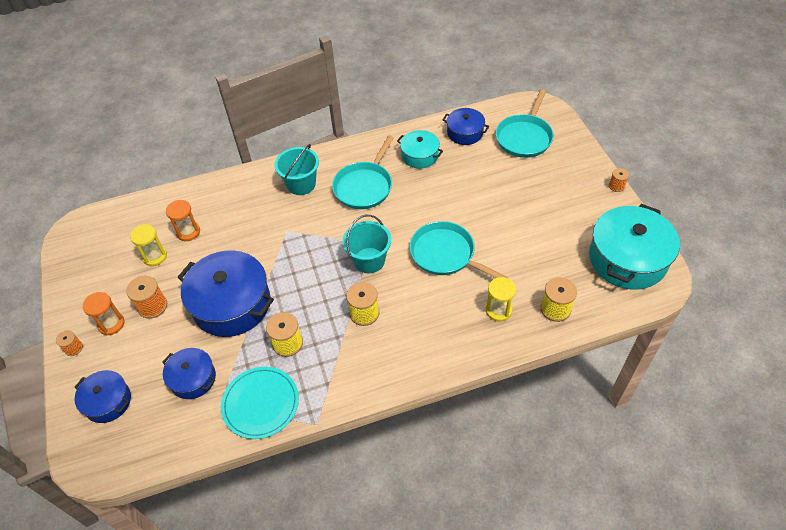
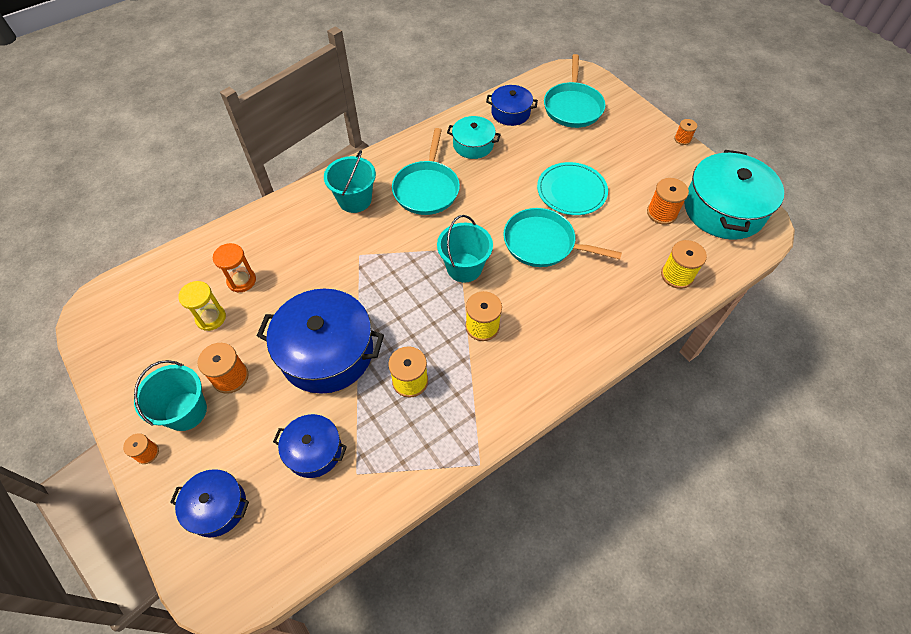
camera: 20 degrees left, 5 degrees up
orange hourglass [83,292,124,335] -> turquoise bucket [134,360,207,431]
turquoise plate [221,367,299,439] -> turquoise plate moved to [537,162,608,215]
yellow hourglass [486,277,516,321] -> none
none -> orange spool [647,178,689,225]

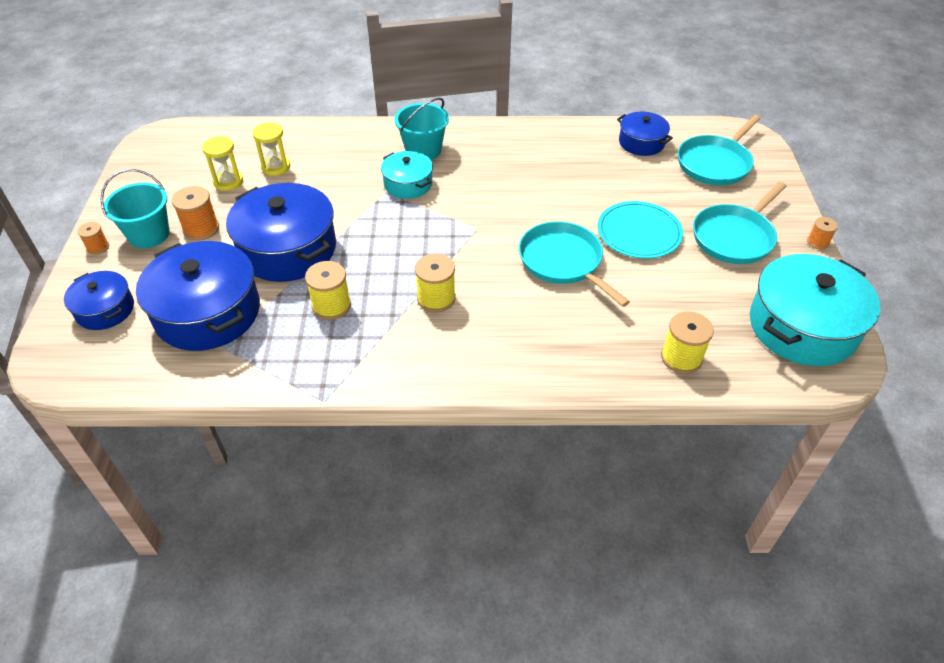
camera: 35 degrees right, 10 degrees down
orange hourglass [213,243,256,292] -> yellow hourglass [252,122,290,176]
blue pot [273,414,347,478] -> blue pot [136,241,260,351], size x1.83
turquoise pan [392,128,460,215] -> turquoise pan moved to [693,182,786,264]
turquoise bucket [437,215,493,283] -> none
turquoise pot [447,116,501,159] -> turquoise pot moved to [381,151,433,199]
orange spool [647,178,689,225] -> none

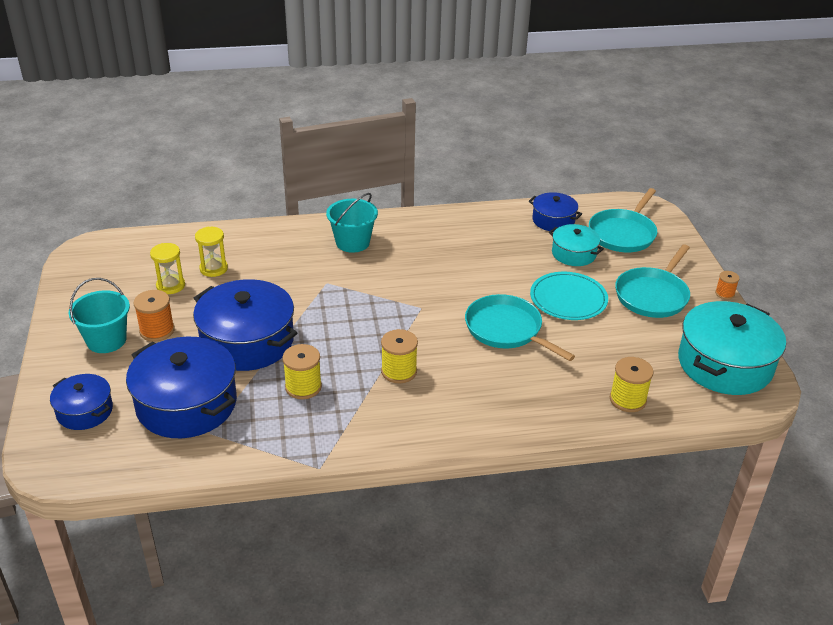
camera: 10 degrees left, 10 degrees down
orange spool [77,222,109,255] -> none
turquoise pot [381,151,433,199] -> turquoise pot moved to [549,224,604,266]

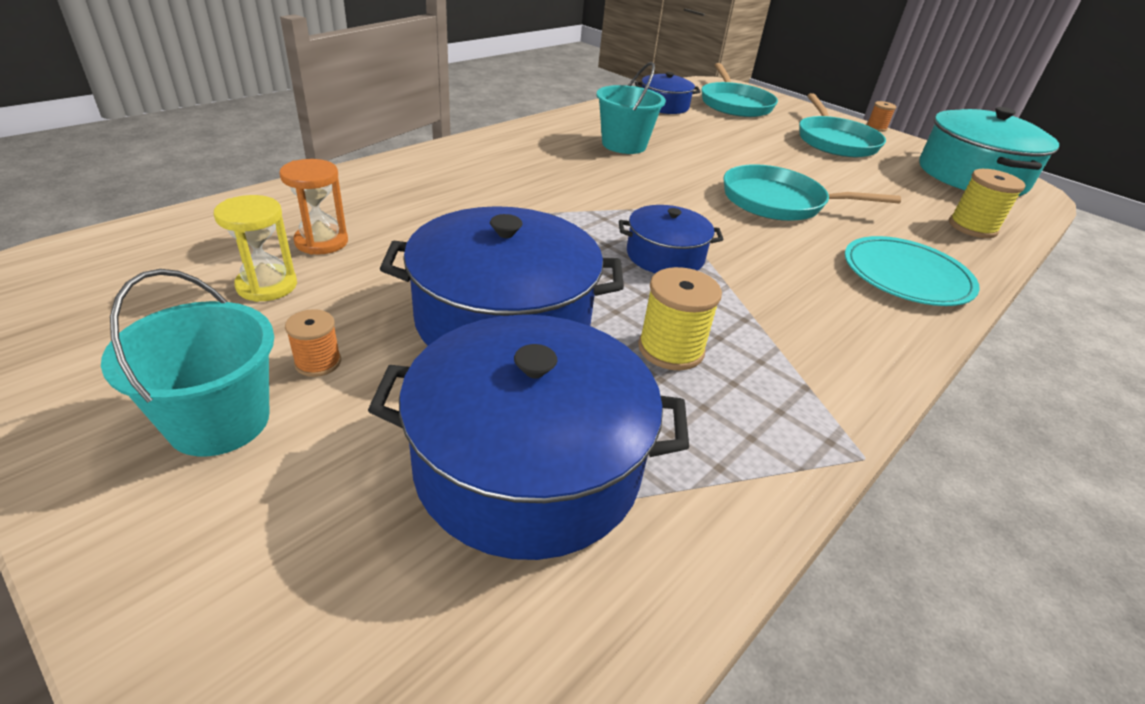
camera: 40 degrees left, 0 degrees up
blue pot [50,374,113,430] -> blue pot moved to [619,205,724,273]
orange spool [133,290,175,342] -> orange spool [285,309,341,377], size x0.60
yellow hourglass [195,227,228,277] -> orange hourglass [279,159,348,255]
turquoise bucket [326,193,378,253] -> turquoise bucket moved to [596,62,666,154]
yellow spool [381,329,418,383] -> none
turquoise plate [530,272,608,320] -> turquoise plate moved to [845,236,980,306]
turquoise pot [549,224,604,266] -> none

